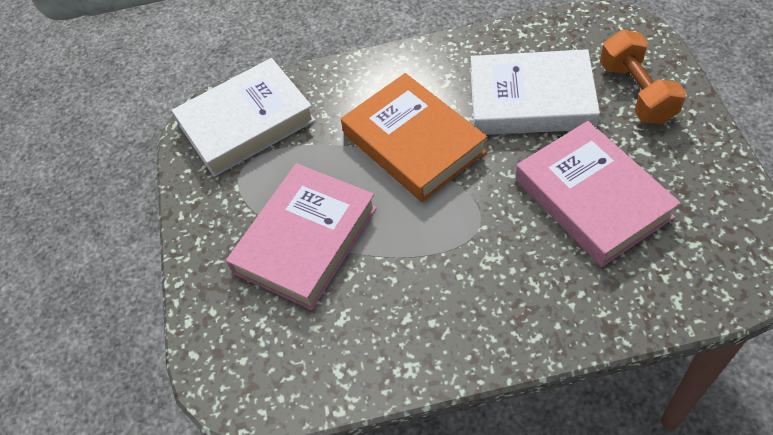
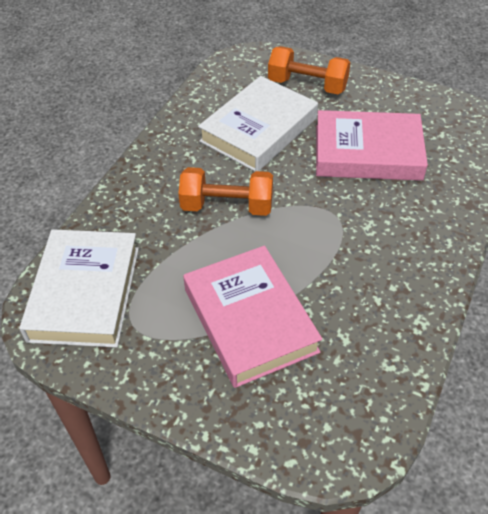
camera: 60 degrees left, 5 degrees down
orange book [341,73,488,202] -> orange dumbbell [178,167,273,216]

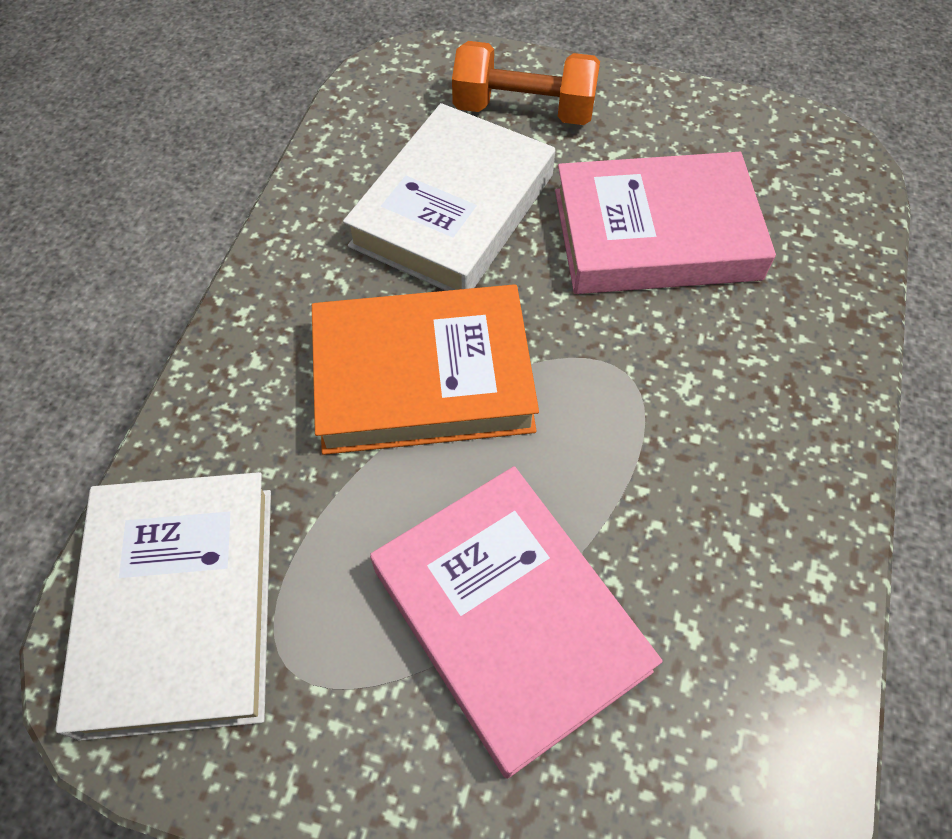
camera: 10 degrees left, 10 degrees up
orange dumbbell [178,167,273,216] -> orange book [312,284,539,455]

